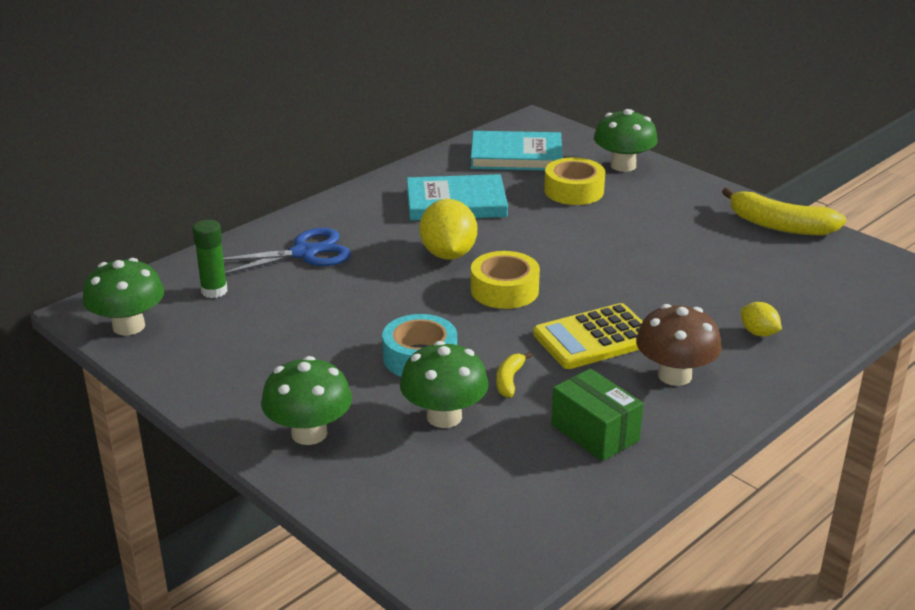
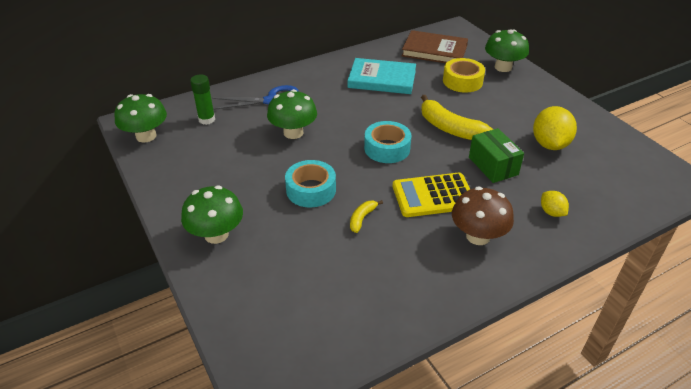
camera: 15 degrees right, 10 degrees up
green mushroom [400,341,489,428] -> green mushroom moved to [267,89,317,139]
yellow lemon [419,199,477,260] -> yellow lemon moved to [533,106,577,150]
turquoise book [471,131,562,170] -> brown book [402,30,468,63]
yellow tape [471,251,540,309] -> turquoise tape [364,121,412,163]
green box [551,369,643,461] -> green box moved to [469,128,524,183]
yellow banana [722,187,846,235] -> yellow banana moved to [421,95,493,140]

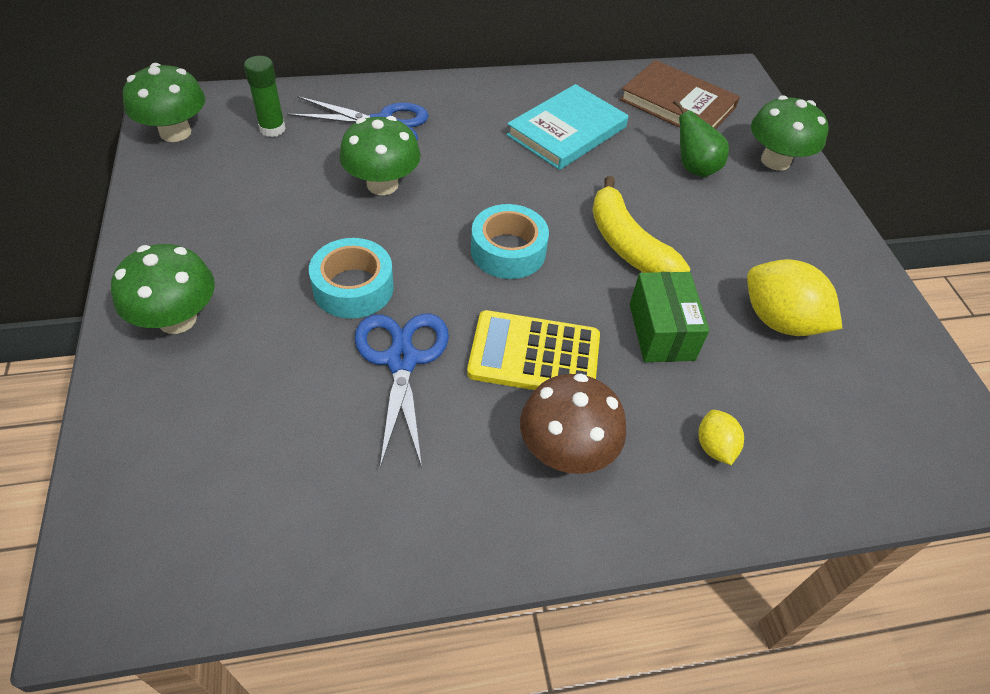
camera: 15 degrees right, 10 degrees up
turquoise book [348,58,416,94] -> turquoise book turned 75 degrees counterclockwise [506,84,629,170]
yellow banana [350,200,383,233] -> blue scissors [355,314,449,467]
yellow tape [443,58,485,93] -> green pear [673,99,729,177]
yellow lemon [533,106,577,150] -> yellow lemon turned 75 degrees counterclockwise [747,259,842,336]

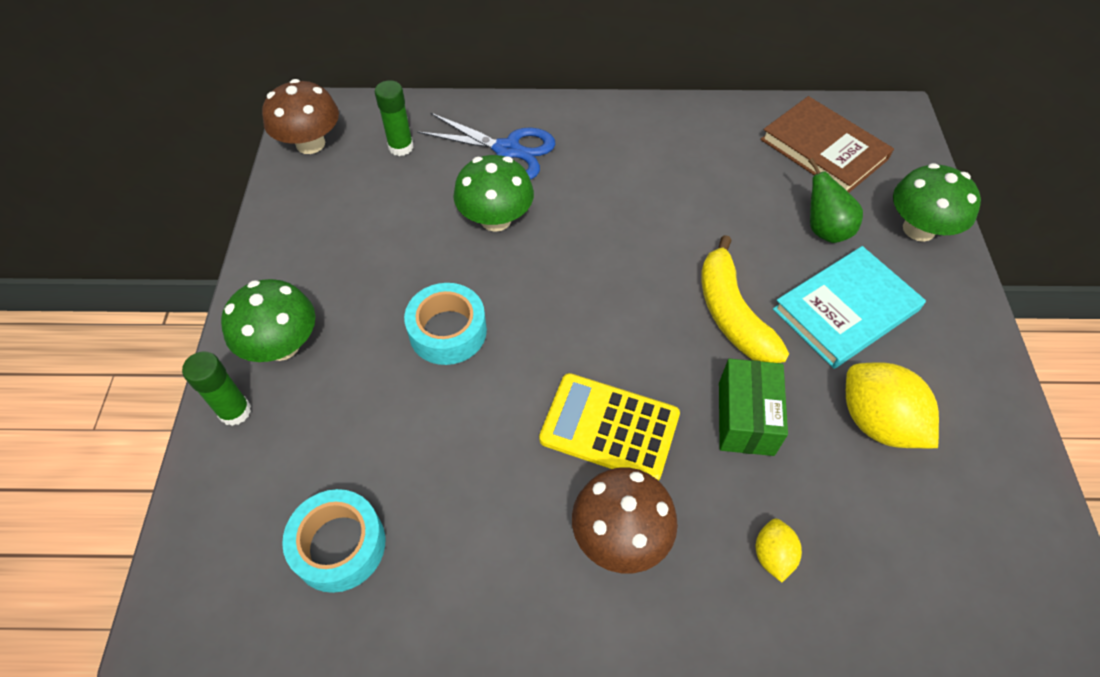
camera: 15 degrees right, 5 degrees up
green mushroom [123,63,205,142] -> brown mushroom [262,79,339,154]
blue scissors [355,314,449,467] -> none
turquoise tape [471,204,549,279] -> turquoise tape moved to [282,489,385,593]
turquoise book [506,84,629,170] -> turquoise book moved to [773,246,926,369]
none -> green glue stick [182,351,251,426]

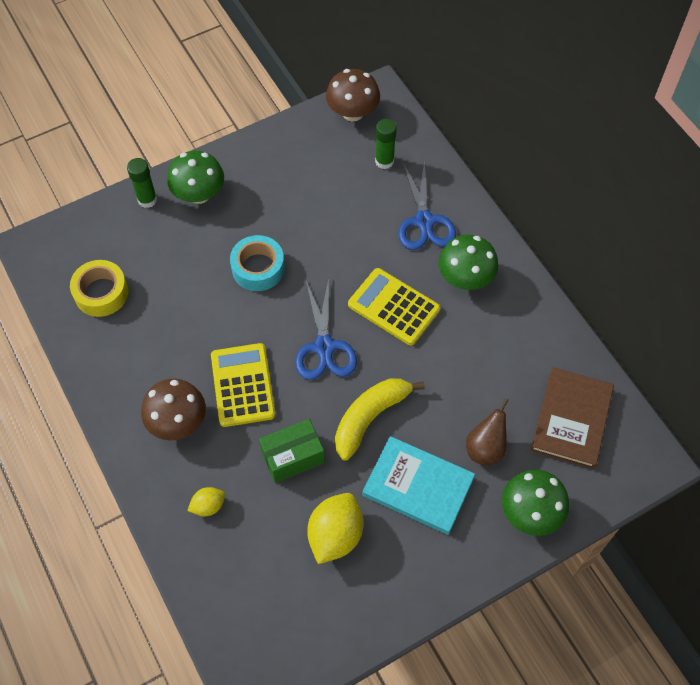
camera: 60 degrees right, 5 degrees up
turquoise tape [282,489,385,593] -> yellow tape [70,260,129,317]
green mushroom [453,155,534,232] -> green mushroom moved to [439,235,499,290]
green pear [808,158,863,243] -> brown pear [466,398,509,466]
none -> blue scissors [295,278,357,380]
none -> yellow calculator [348,268,440,346]

